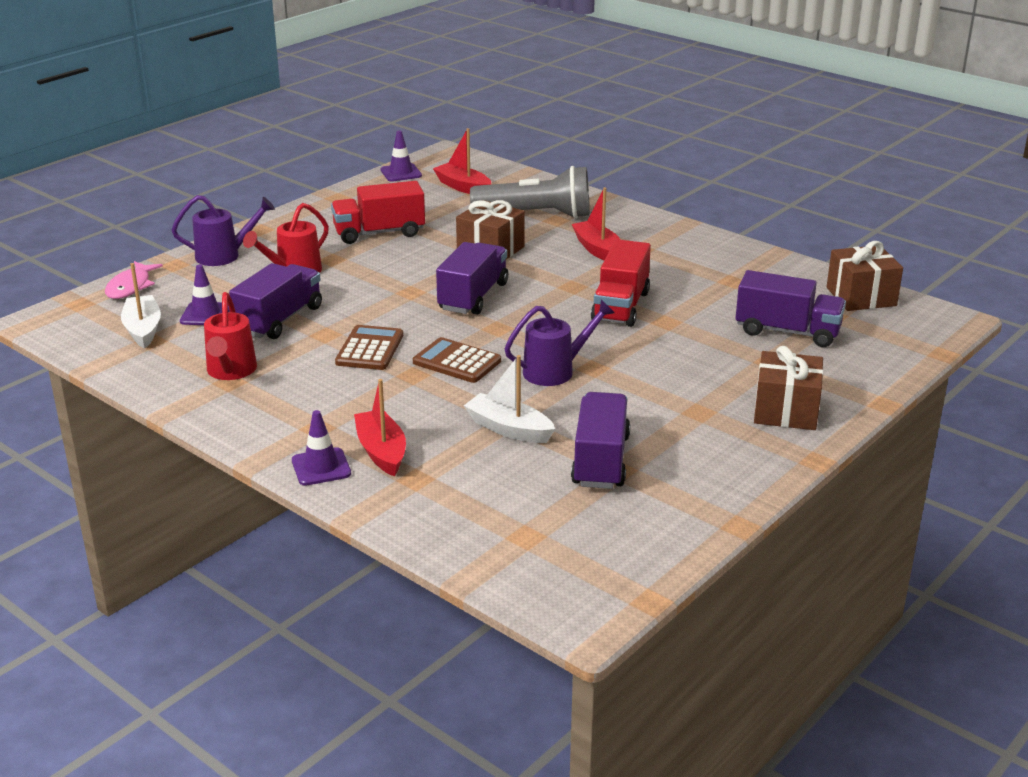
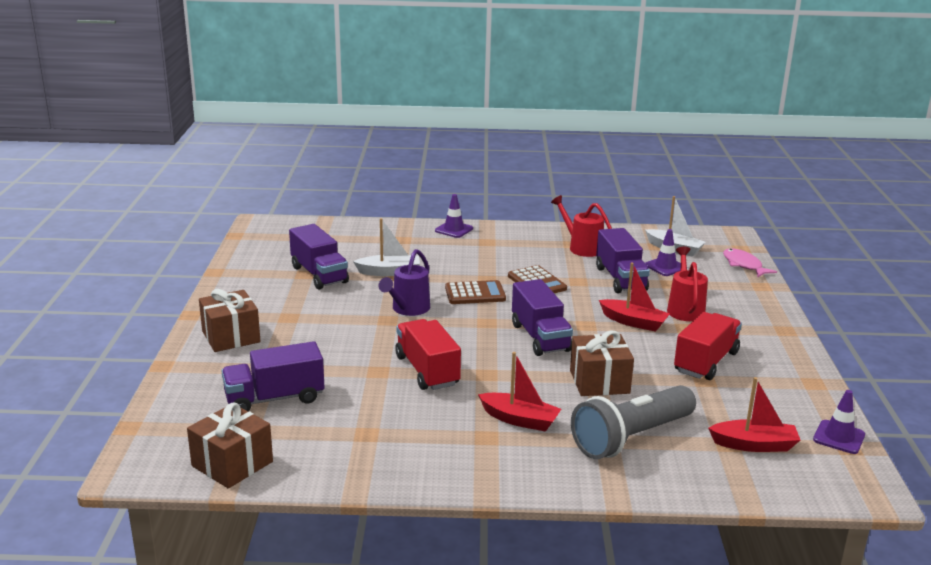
camera: 140 degrees right, 5 degrees down
purple watering can [172,195,275,266] -> none
red boat [354,379,406,476] -> red boat moved to [599,262,670,332]

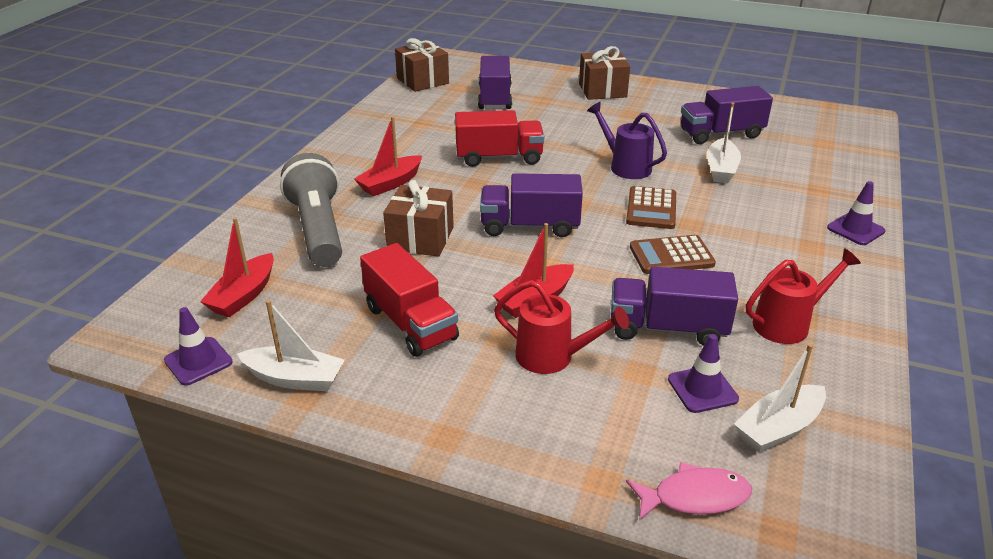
camera: 110 degrees right, 10 degrees up
none -> white boat [237,300,345,391]

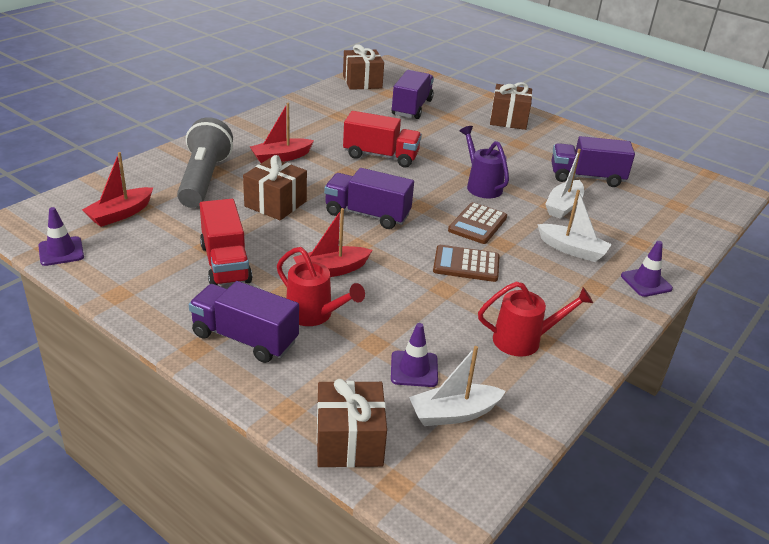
camera: 15 degrees right, 0 degrees up
white boat [237,300,345,391] -> white boat moved to [537,190,612,262]
purple truck [611,267,738,346] -> purple truck moved to [189,281,299,363]
pink fish [626,462,752,521] -> brown gift [317,379,387,468]

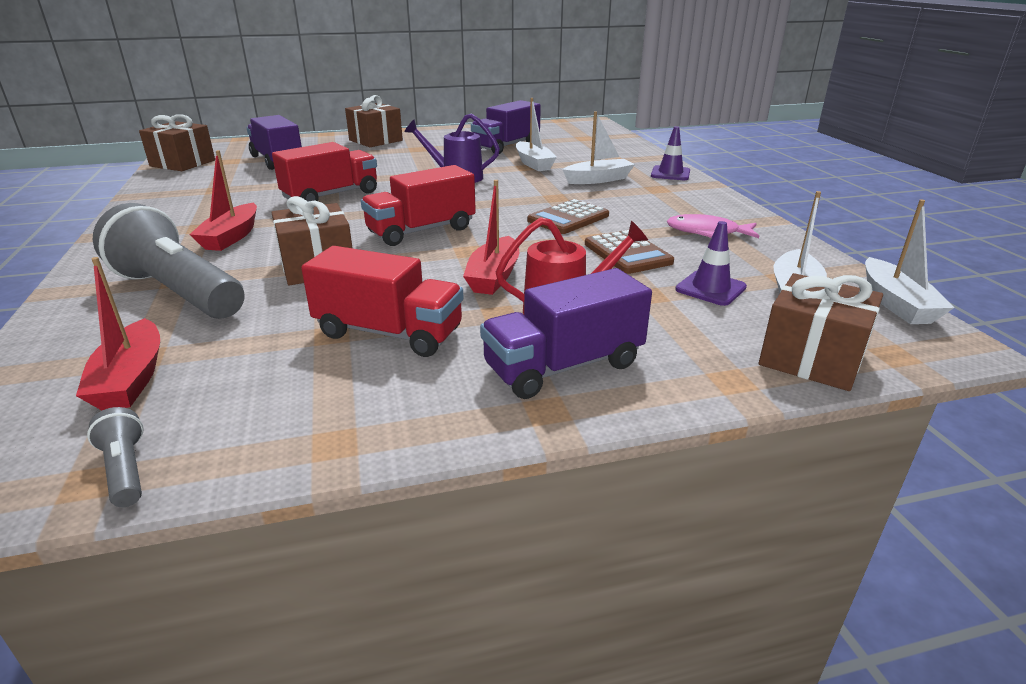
camera: 50 degrees left, 5 degrees down
purple traffic cone [38,207,84,266] -> grey flashlight [87,407,144,507]
purple truck [324,168,414,229] -> red truck [361,165,476,246]
brown calculator [448,202,507,244] -> brown calculator moved to [585,230,674,274]
red watering can [478,282,593,357] -> pink fish [666,214,759,238]
none -> white boat [865,200,954,324]

